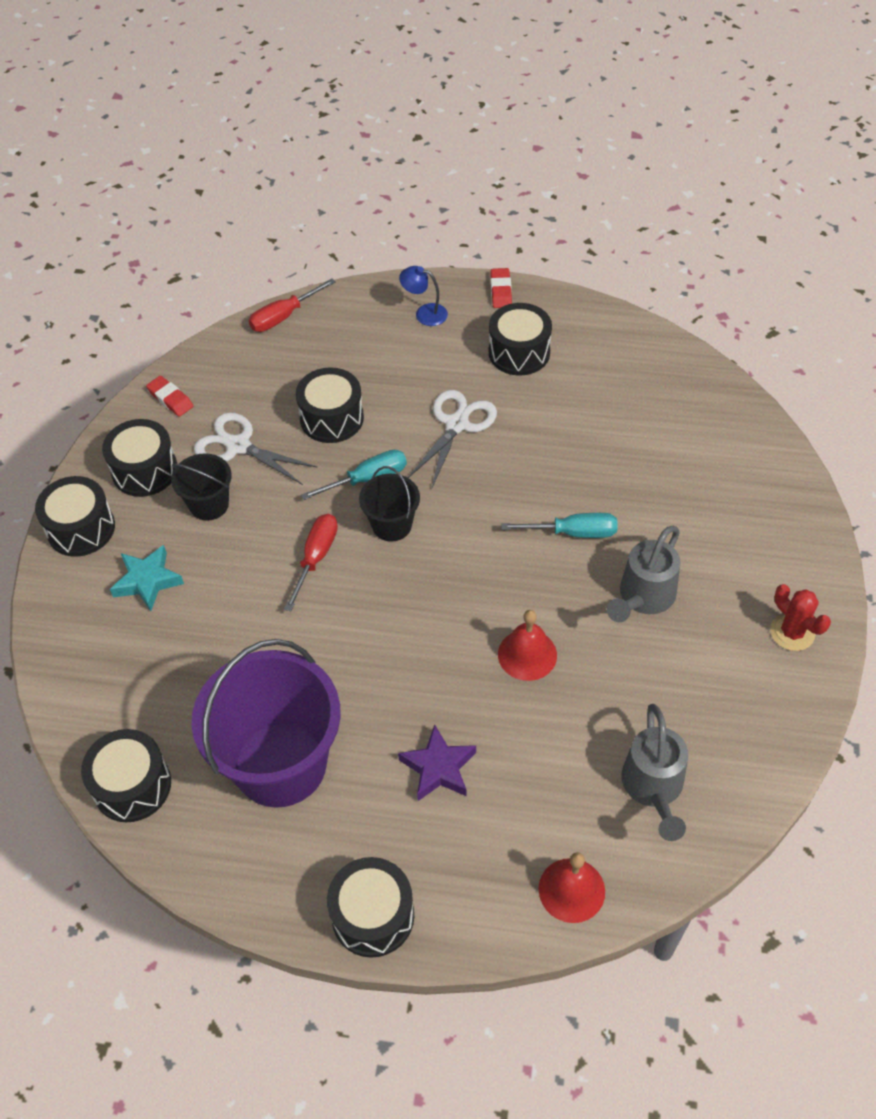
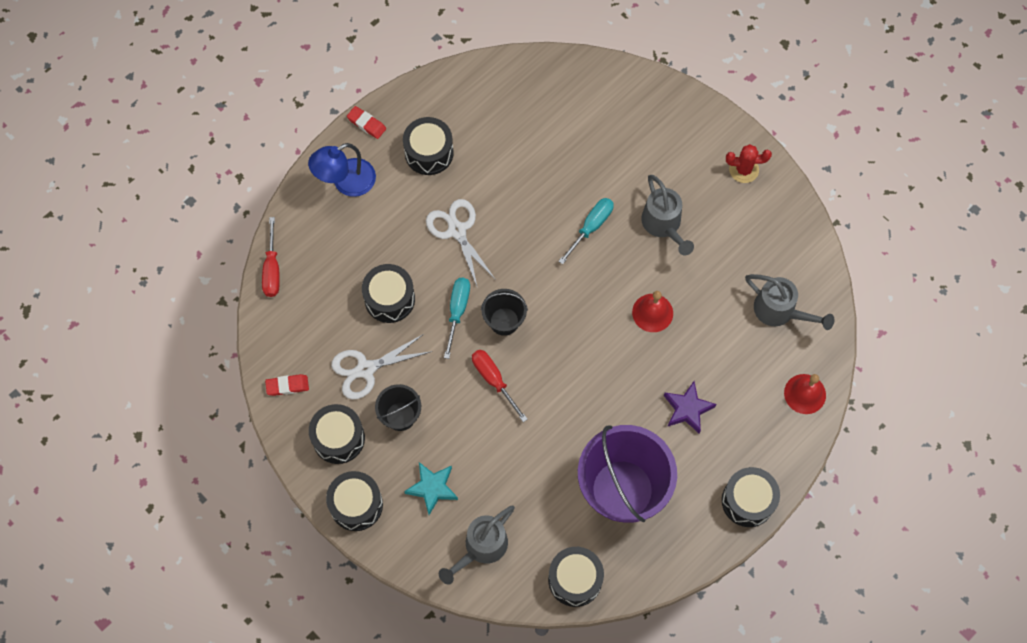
camera: 55 degrees left, 15 degrees up
blue lamp [399,266,448,326] -> blue lamp [308,143,376,197], size x1.63
none -> grey watering can [439,505,515,585]

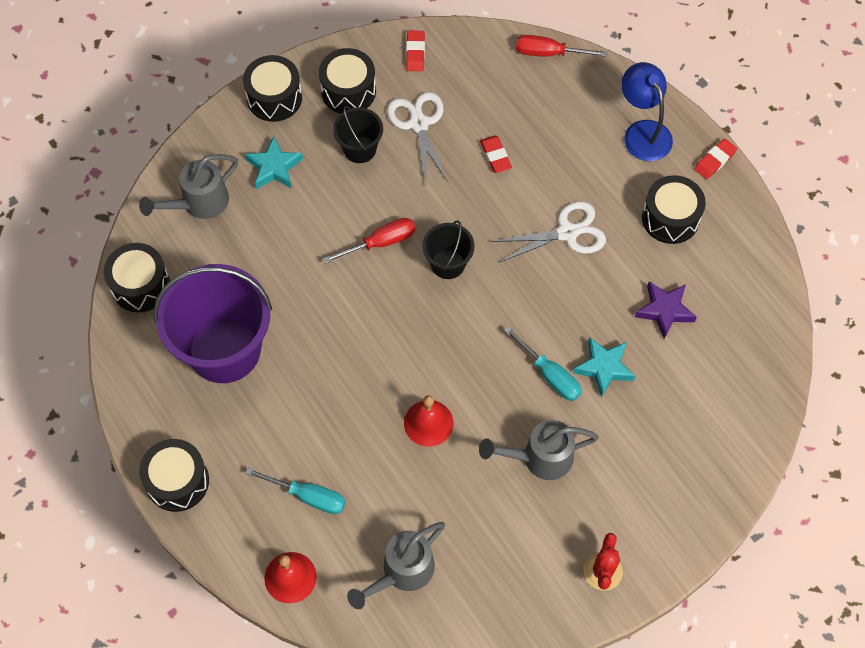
camera: 100 degrees right, 5 degrees down
black drum [362,264,415,323] -> red eraser [480,135,512,173]
grey watering can [439,505,515,585] -> grey watering can turned 90 degrees counterclockwise [139,154,238,219]
turquoise screwdriver [444,278,470,359] -> turquoise screwdriver moved to [245,468,346,514]
purple star [664,381,716,434] -> purple star moved to [635,281,697,339]
none -> turquoise star [573,337,636,397]

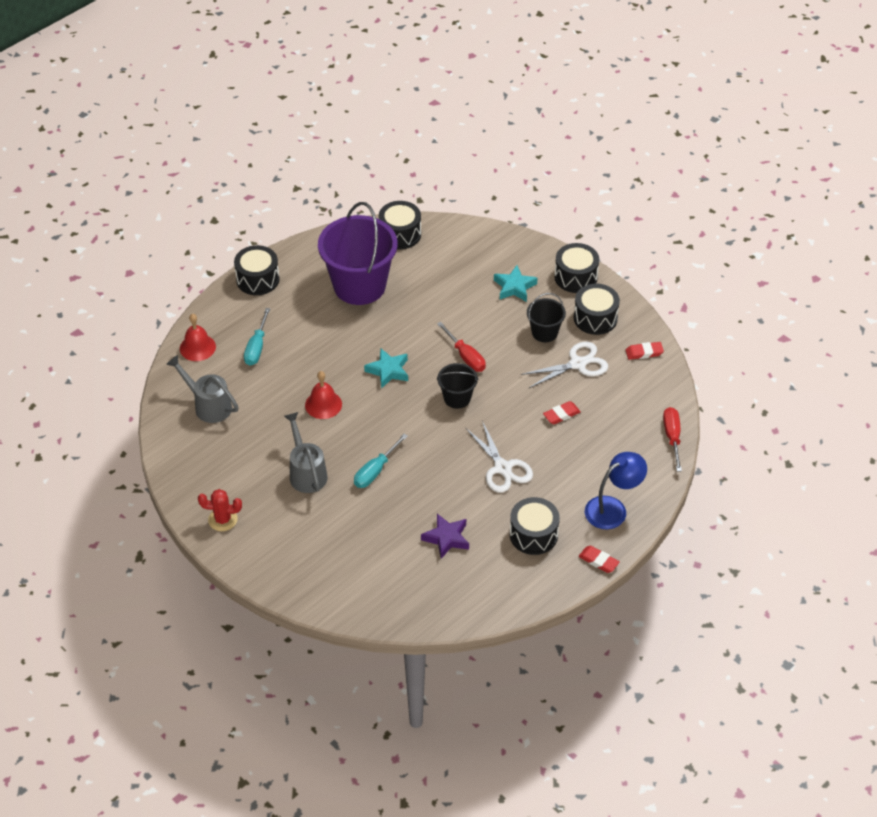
camera: 80 degrees right, 15 degrees down
grey watering can [139,154,238,219] -> none
turquoise star [573,337,636,397] -> turquoise star moved to [364,349,408,389]

